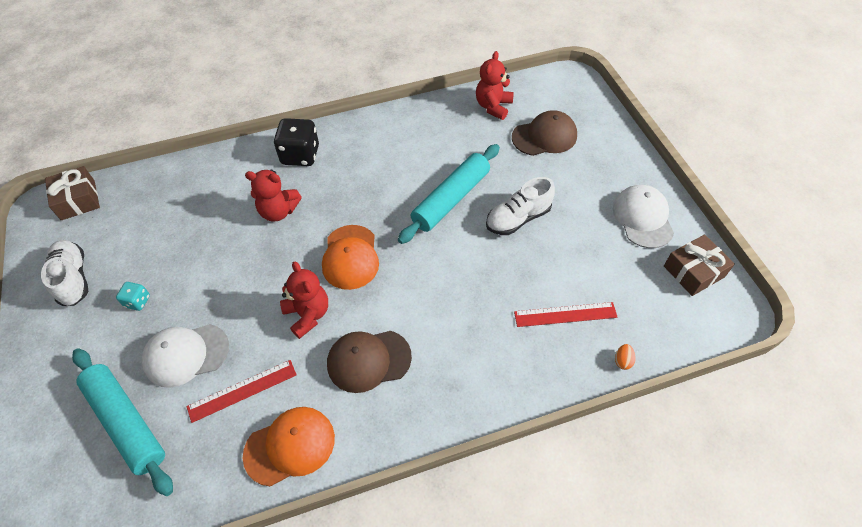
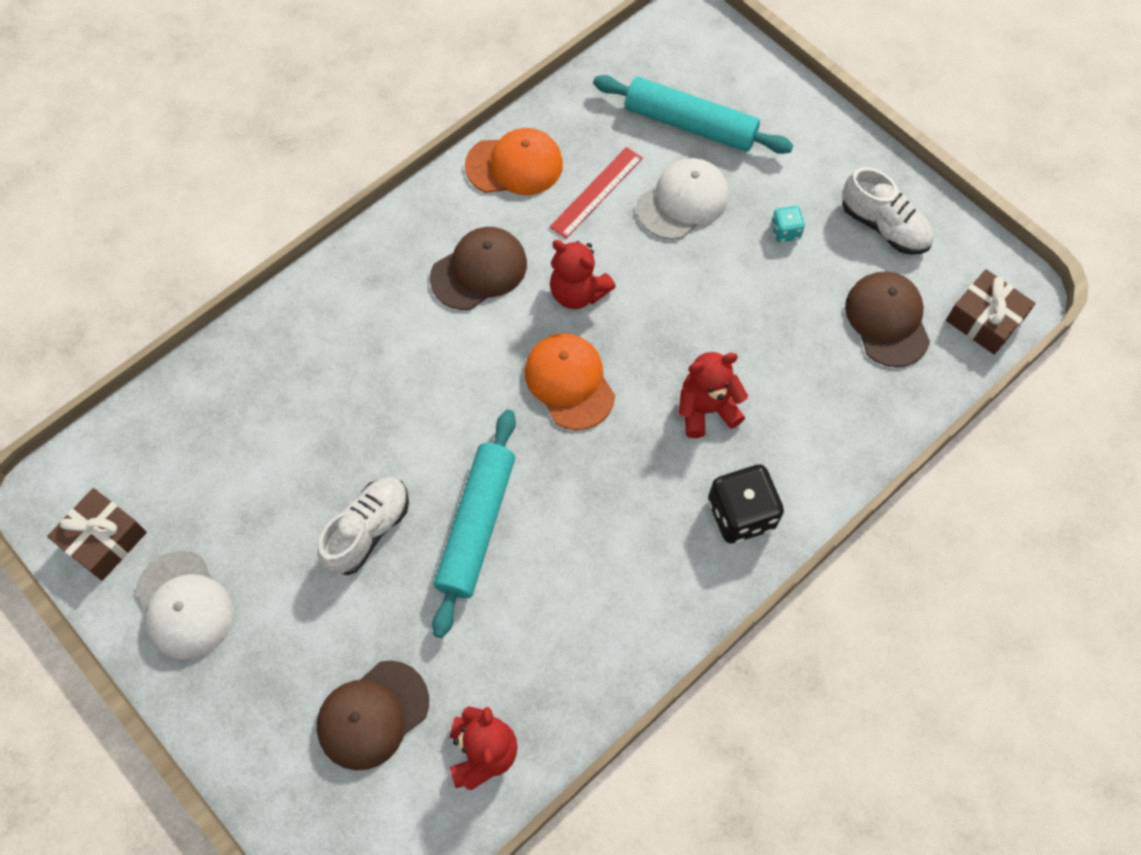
camera: 155 degrees right, 10 degrees up
orange cap [243,407,335,487] -> orange cap turned 135 degrees counterclockwise [465,128,563,195]
red ruler [514,302,617,327] -> none
orange egg [615,344,636,370] -> none
none -> brown cap [845,271,930,367]

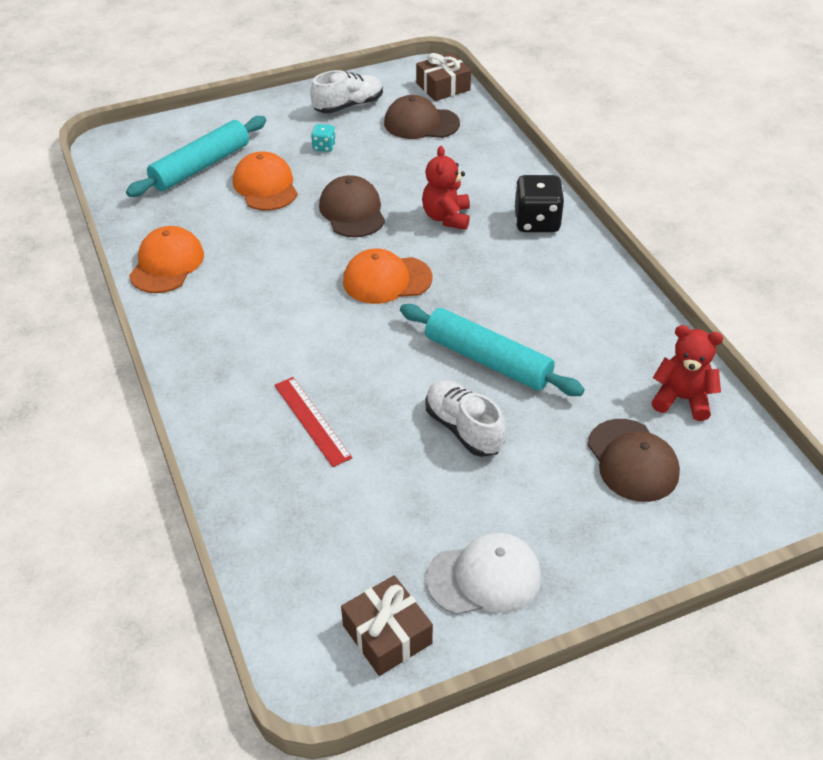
camera: 70 degrees left, 20 degrees down
brown cap [430,227,527,310] -> brown cap moved to [319,175,385,237]
red ruler [550,147,643,239] -> red ruler moved to [274,377,352,467]
red teddy bear [550,240,616,309] -> none
white cap [637,158,729,240] -> orange cap [233,151,298,211]

